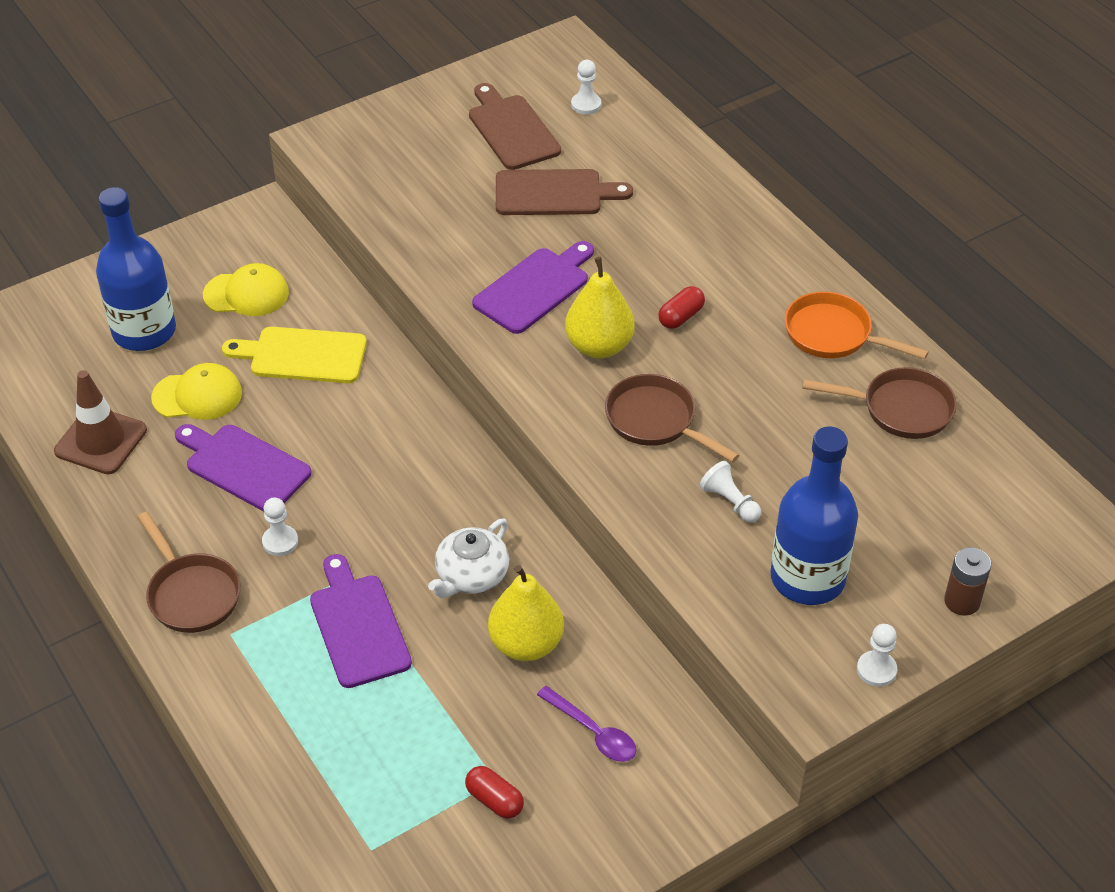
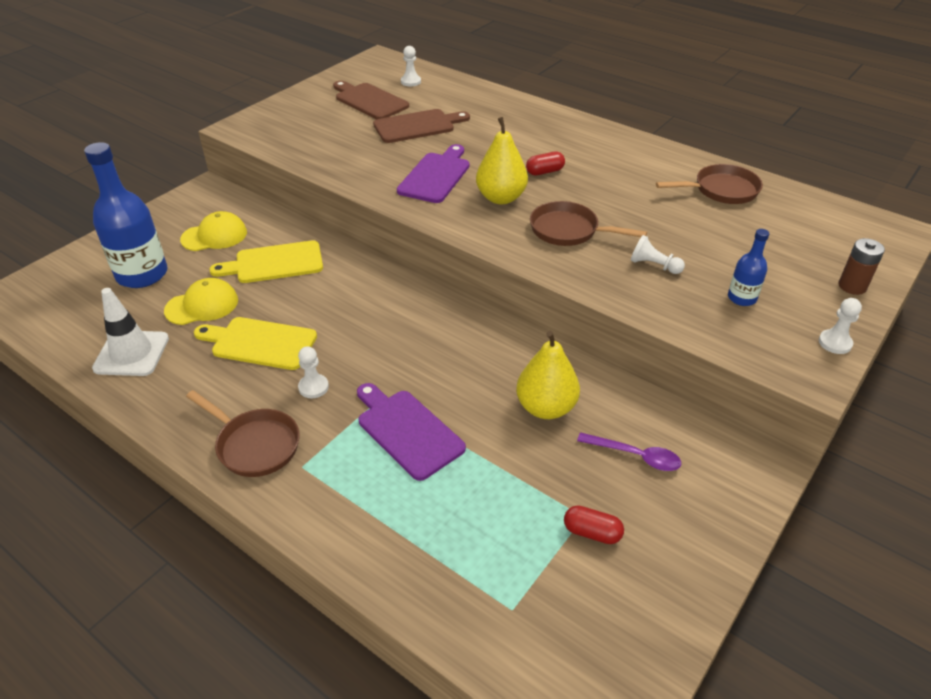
camera: 20 degrees left, 5 degrees down
brown traffic cone [54,370,147,474] -> white traffic cone [92,288,169,376]
purple cutting board [175,424,312,512] -> yellow cutting board [194,317,317,370]
white teapot [428,519,509,598] -> none
red capsule [658,286,705,329] -> red capsule turned 45 degrees clockwise [526,152,565,175]
blue bottle [771,427,858,605] -> blue bottle [728,229,769,306], size x0.49
orange pan [785,292,929,359] -> none

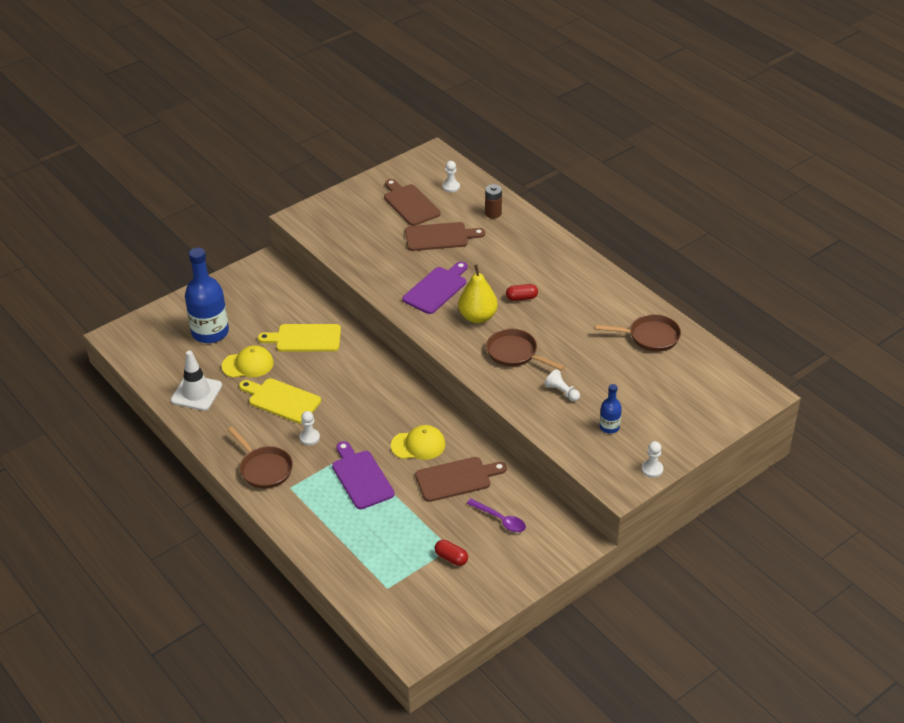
camera: 15 degrees right, 0 degrees up
yellow cap [180,211,247,251] -> yellow cap moved to [391,425,445,460]
yellow pear [516,331,580,419] -> brown cutting board [415,457,507,502]
brown battery [839,238,885,295] -> brown battery moved to [485,184,502,218]

